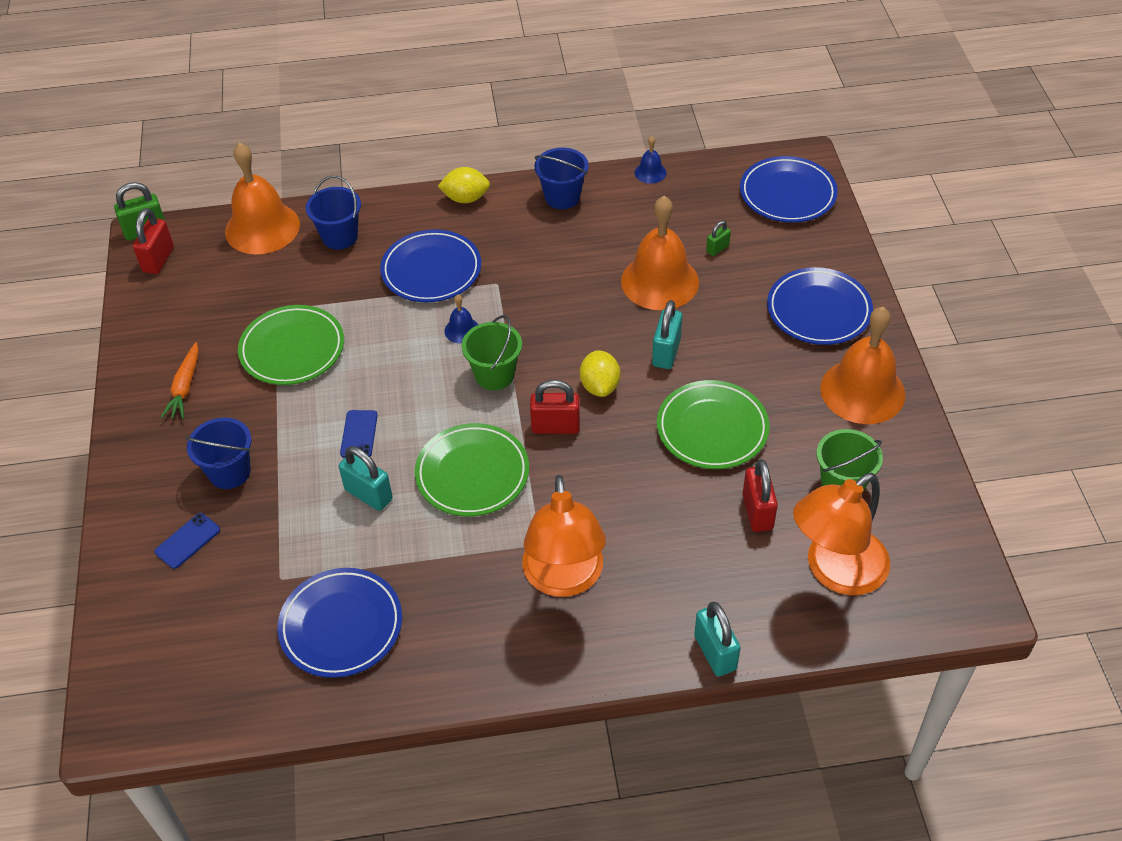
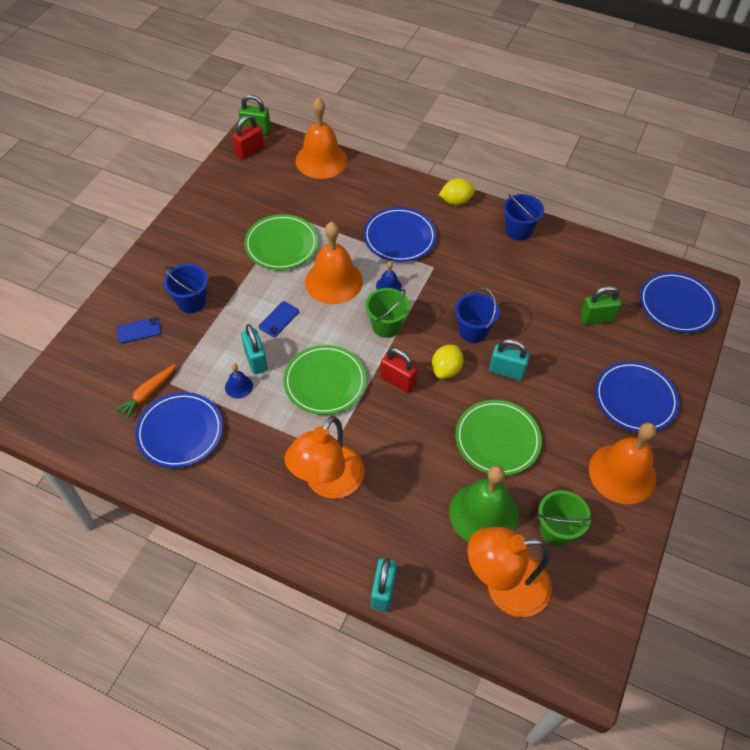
camera: 30 degrees right, 5 degrees up
orange carrot [161,342,199,419] -> orange carrot moved to [114,364,176,420]
blue bucket [306,176,361,250] -> blue bucket moved to [455,287,500,343]
yellow lemon [438,167,490,203] -> yellow lemon turned 45 degrees counterclockwise [439,178,476,205]
orange bell [621,196,699,310] -> orange bell moved to [305,222,363,304]
blue bell [635,136,667,184] -> blue bell moved to [225,363,253,399]
turquoise padlock [652,300,682,369] -> turquoise padlock turned 60 degrees clockwise [489,339,530,380]
green padlock [706,221,731,256] -> green padlock [580,286,621,325], size x1.76
red padlock [743,459,778,532] -> green bell [449,465,519,543]

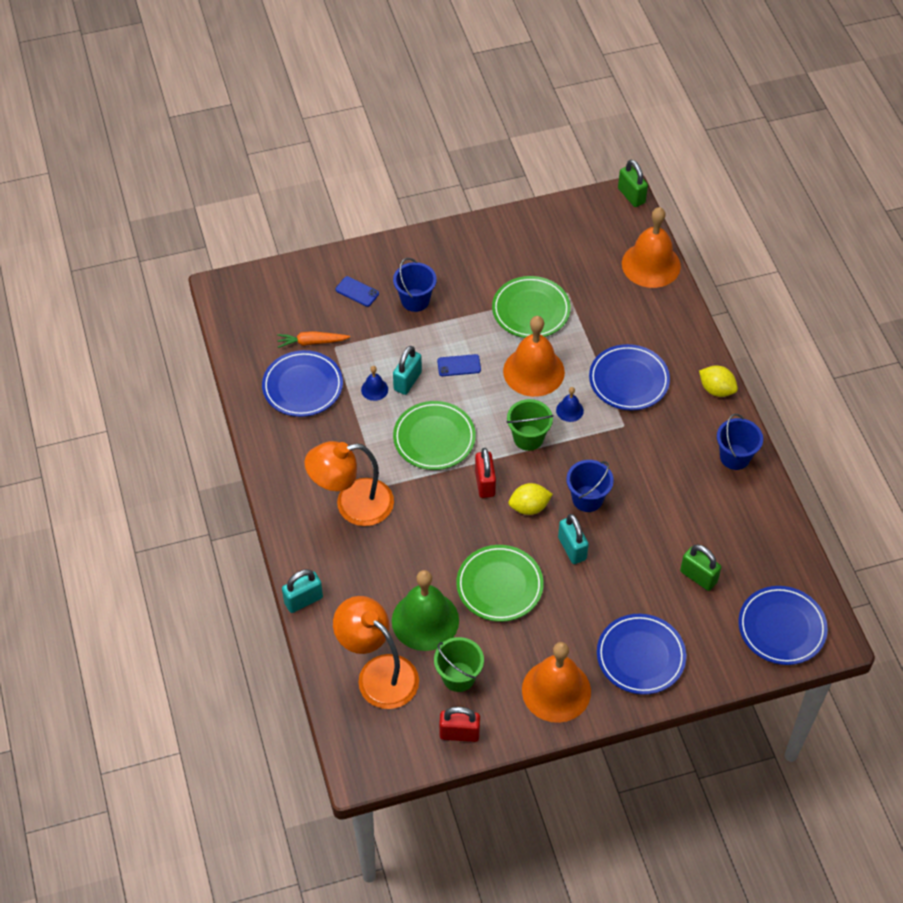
camera: 50 degrees right, 0 degrees up
red padlock [233,115,264,160] -> red padlock moved to [439,707,480,742]

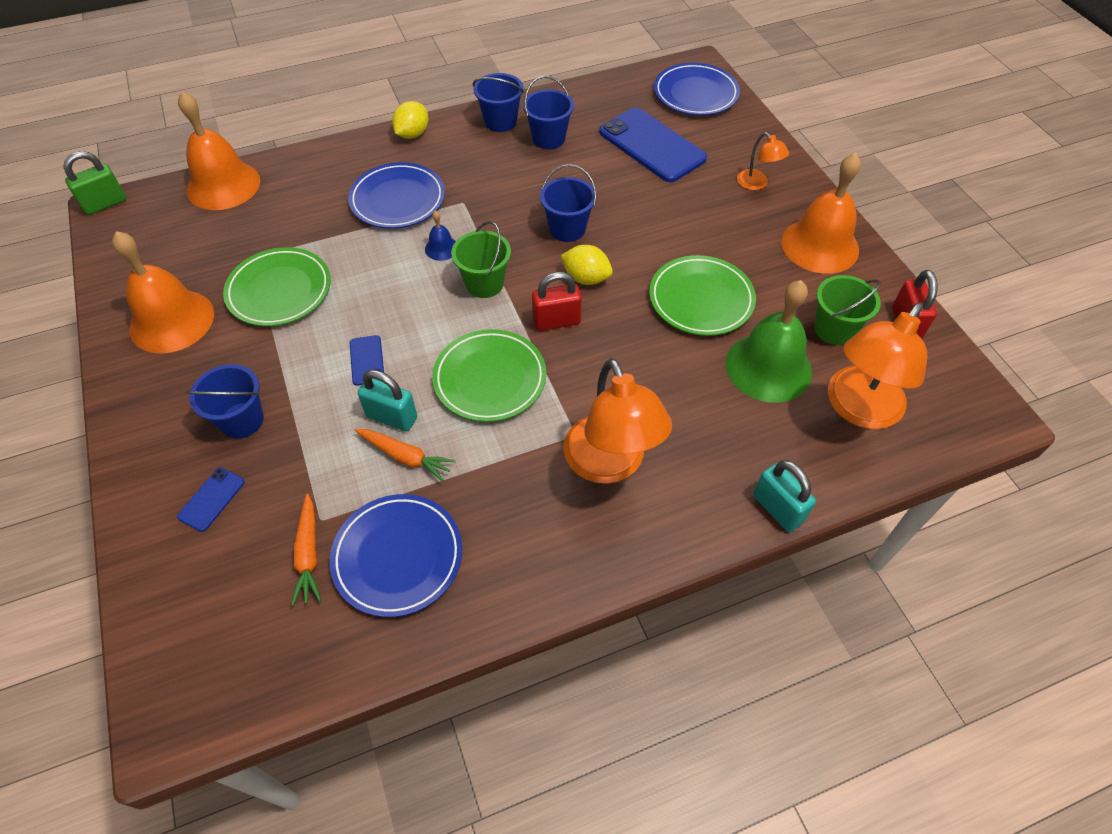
camera: 95 degrees left, 0 degrees up
blue bell [361,366,388,401] -> orange carrot [354,429,456,482]
orange bell [503,316,565,397] -> orange bell moved to [112,231,214,354]
yellow lemon [508,483,553,515] -> yellow lemon turned 45 degrees counterclockwise [561,245,613,285]
turquoise padlock [558,514,589,564] -> none
blue plate [597,614,686,695] -> orange lamp [737,132,789,190]
green padlock [680,544,721,591] -> blue phone [599,108,707,182]
none -> blue bucket [523,76,574,149]

